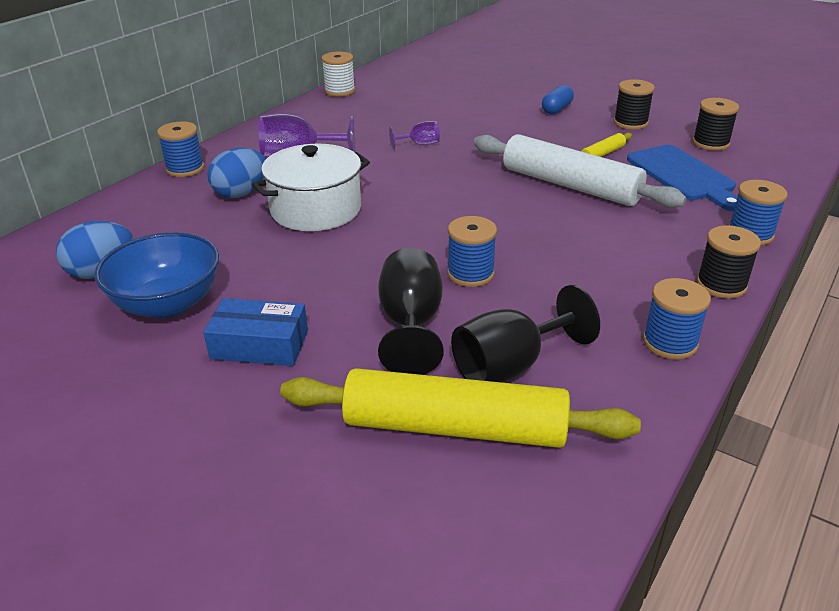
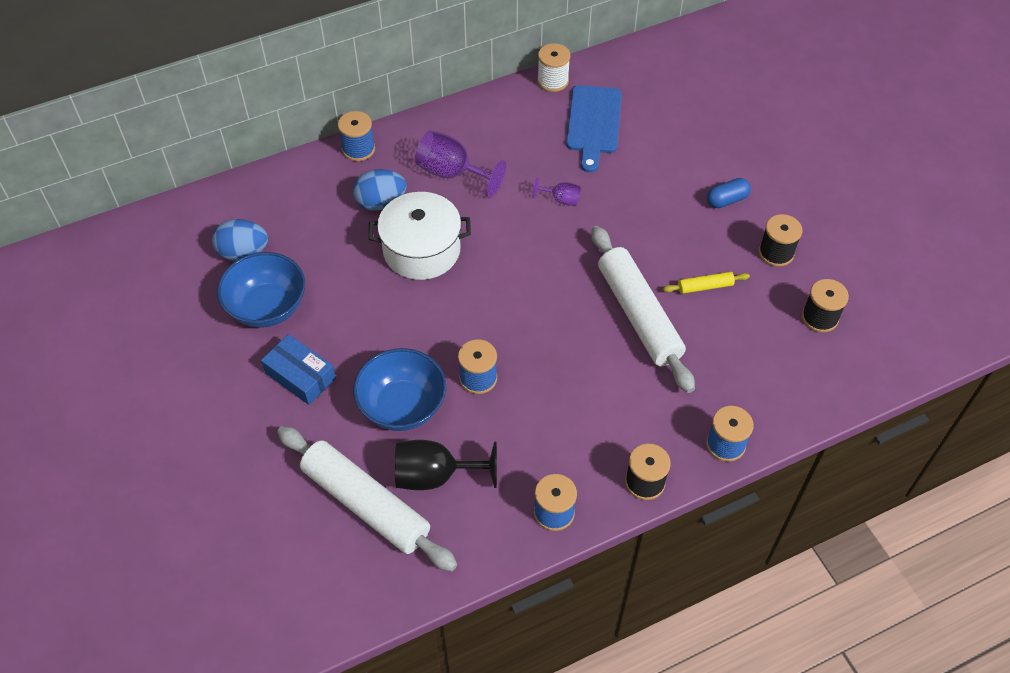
camera: 30 degrees right, 20 degrees up
yellow rolling pin [280,368,641,448] -> white rolling pin [277,426,457,571]
black goblet [378,248,444,375] -> blue bowl [353,348,446,431]
blue cutting board [627,145,737,211] -> blue cutting board moved to [566,85,622,173]

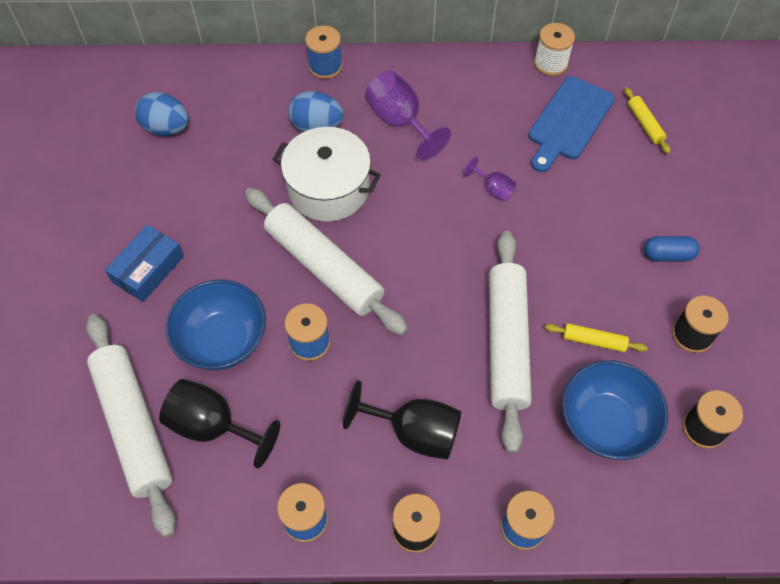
camera: 25 degrees right, 5 degrees up
blue bowl [217,252,305,328] -> blue bowl moved to [562,361,668,460]
blue box [261,334,336,405] -> blue box turned 60 degrees clockwise [105,225,184,302]
none -> white rolling pin [245,188,408,335]
none -> black goblet [343,380,461,460]
none -> yellow rolling pin [624,87,671,154]

